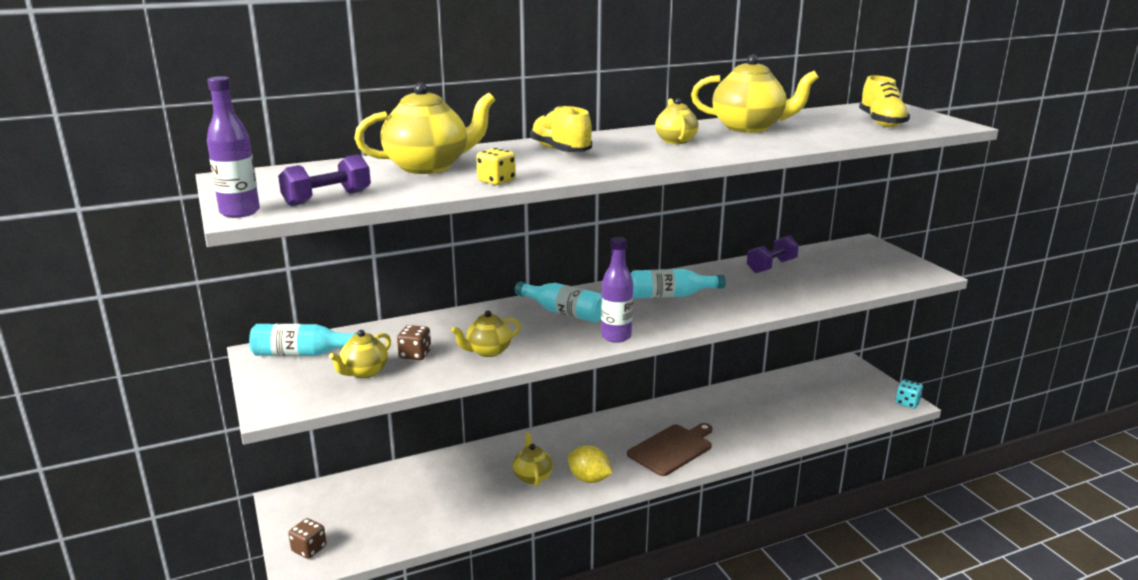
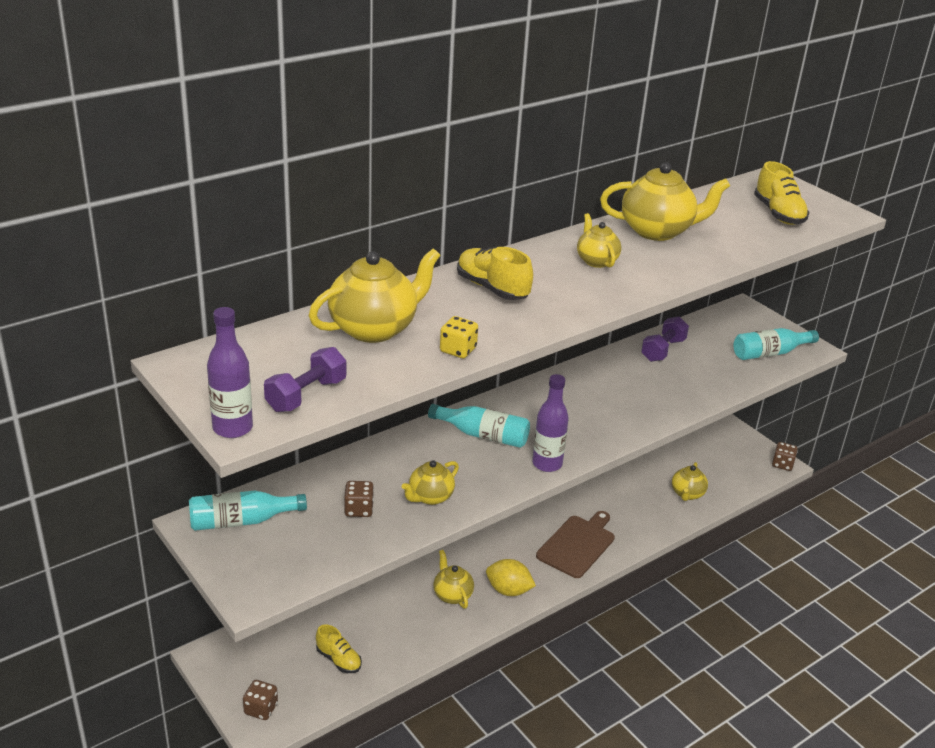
camera: 15 degrees left, 10 degrees up
yellow teapot [329,330,391,378] -> yellow teapot moved to [672,462,708,501]
turquoise bottle [630,269,726,298] -> turquoise bottle moved to [733,328,819,360]
turquoise dice [896,380,923,409] -> brown dice [772,442,798,471]
none -> yellow shoe [316,624,362,673]

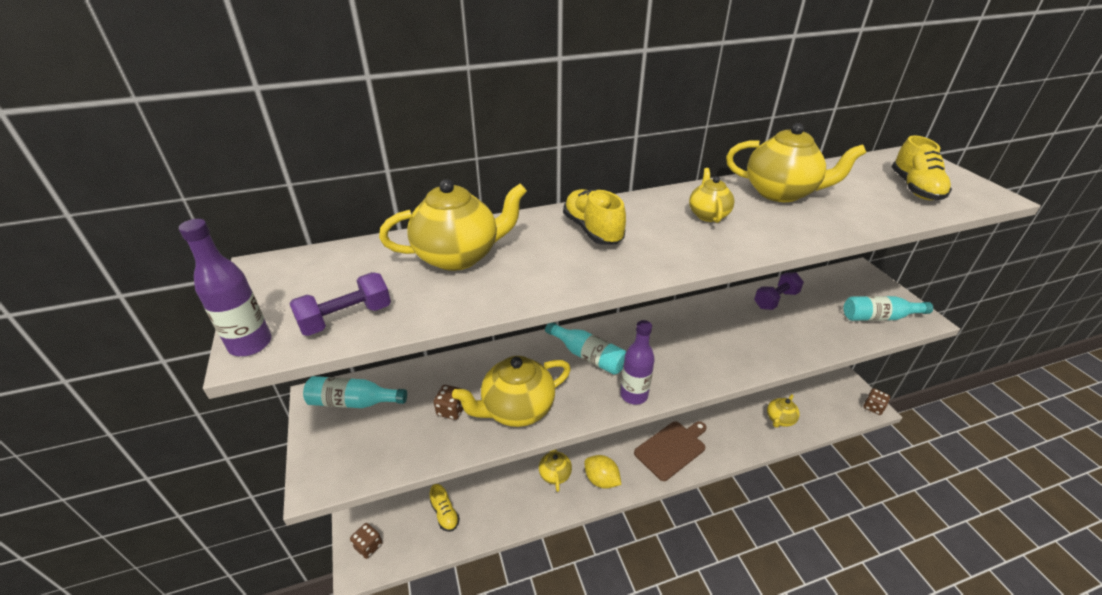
camera: 20 degrees right, 5 degrees up
yellow teapot [401,460,459,505] -> yellow teapot [452,356,571,427], size x1.77
yellow dice [440,316,478,358] -> none

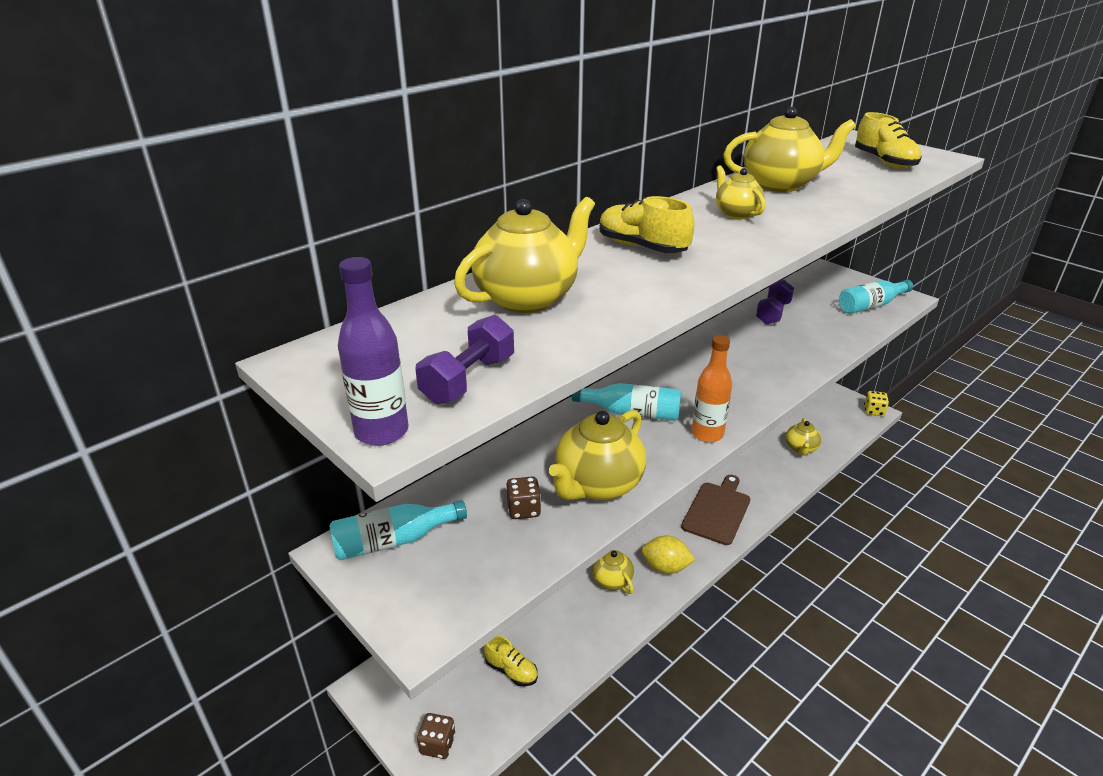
camera: 25 degrees left, 5 degrees down
purple bottle [620,320,655,405] -> orange bottle [692,335,732,443]
brown dice [863,388,890,415] -> yellow dice [864,391,889,416]

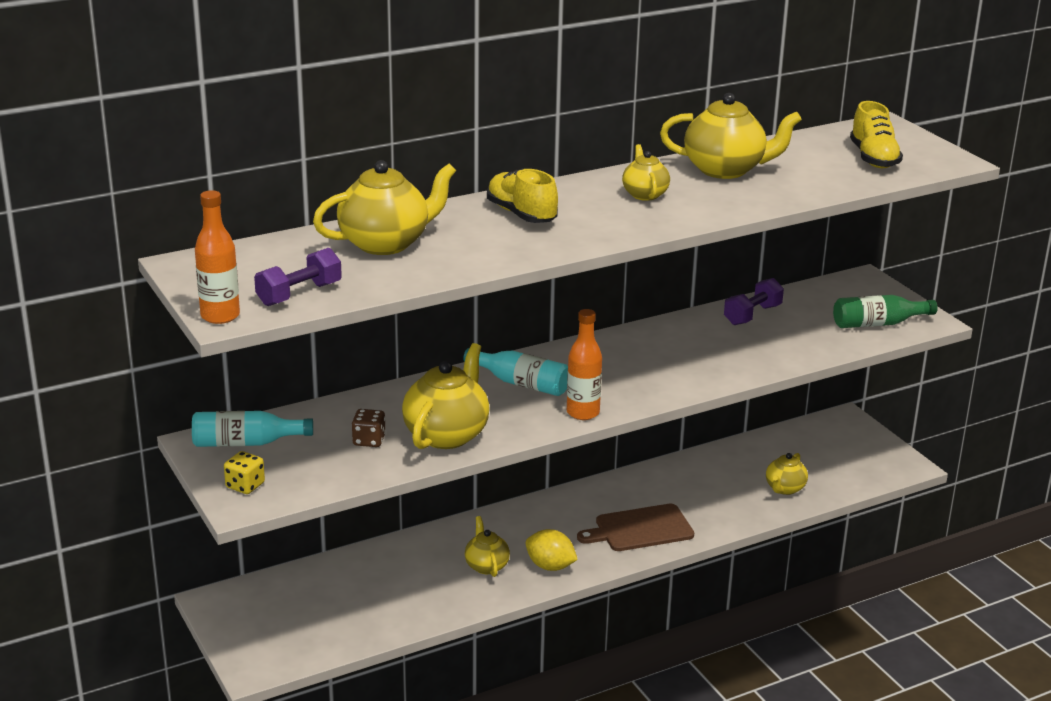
camera: 15 degrees right, 5 degrees down
purple bottle [338,257,408,446] -> orange bottle [195,190,240,324]
brown dice [417,713,455,759] -> none
yellow shoe [484,635,538,686] -> none
yellow teapot [549,410,646,501] -> yellow teapot turned 150 degrees clockwise [402,343,490,449]
brown cutting board [681,475,750,545] -> brown cutting board turned 150 degrees counterclockwise [577,504,694,551]
turquoise bottle [839,280,913,314] -> green bottle [833,295,938,328]
yellow dice [864,391,889,416] -> yellow dice moved to [224,451,265,494]

